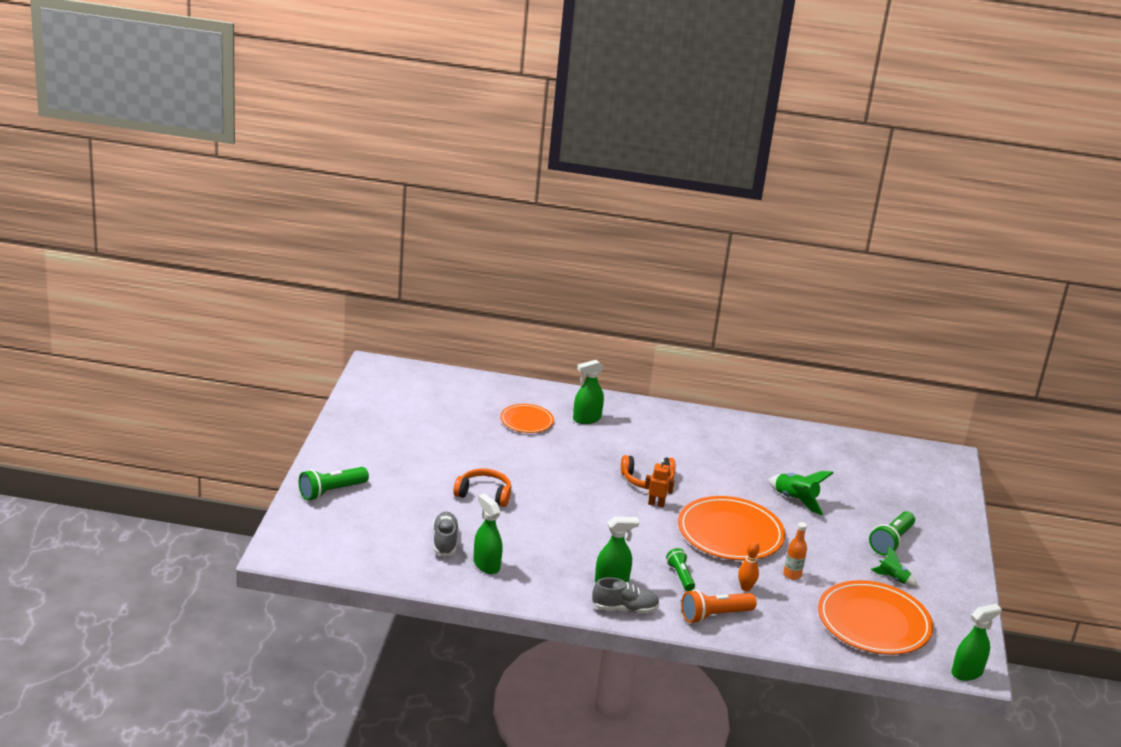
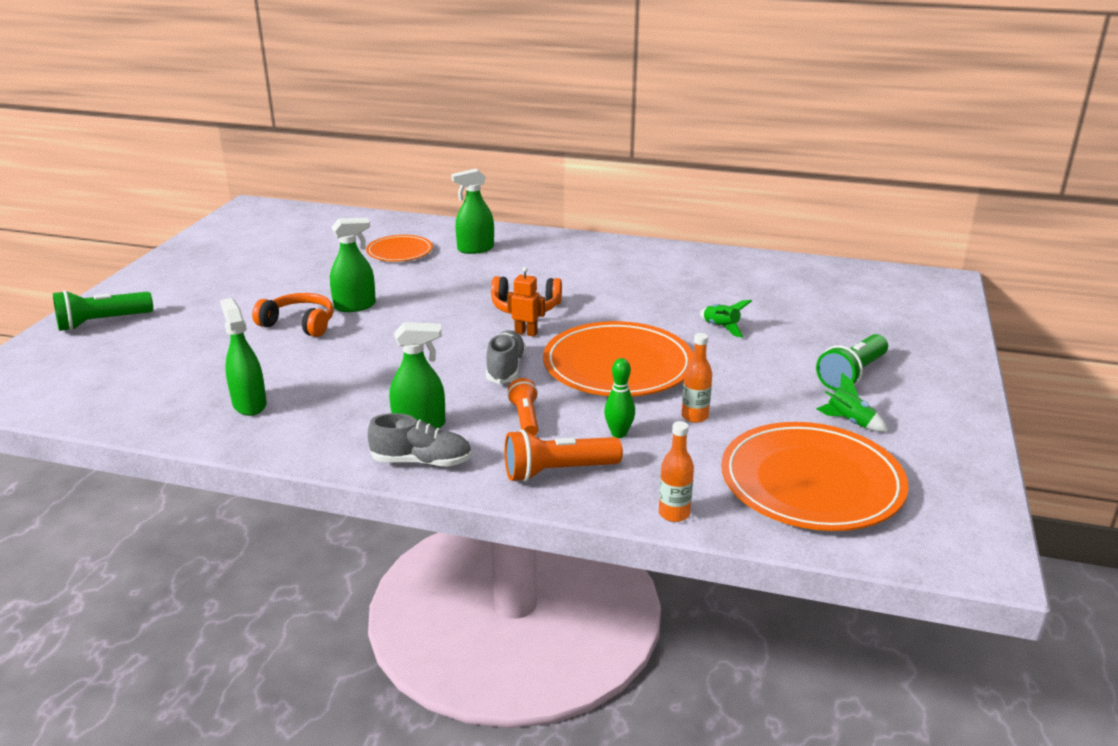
camera: 10 degrees right, 0 degrees up
grey shoe [433,512,459,556] -> grey shoe moved to [486,330,526,384]
green flashlight [666,548,695,591] -> orange flashlight [507,378,538,436]
orange bowling pin [738,541,760,591] -> green bowling pin [604,358,635,438]
green rocket [768,471,833,515] -> green rocket [700,300,752,338], size x0.64
green spray bottle [951,604,1002,681] -> green spray bottle moved to [330,218,376,312]
none -> orange bottle [659,421,694,522]

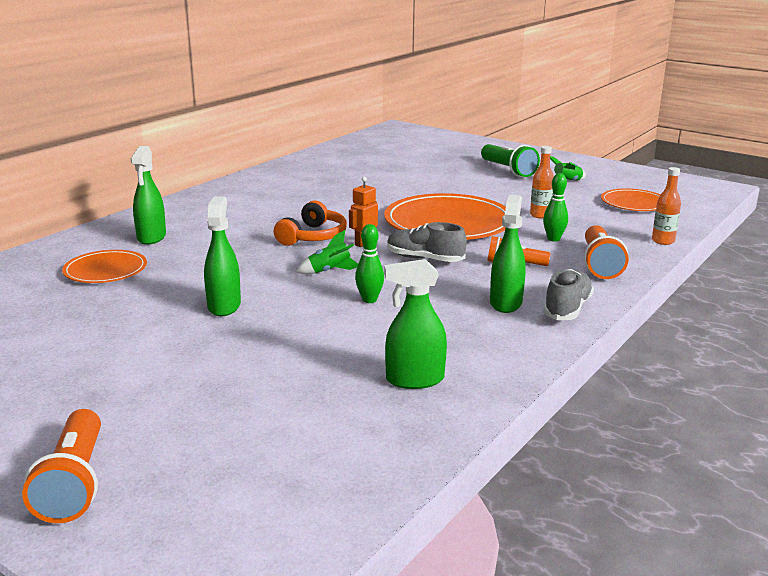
camera: 70 degrees left, 5 degrees down
green flashlight [53,290,153,331] -> orange flashlight [22,409,101,523]
orange headphones [252,293,334,337] -> none
green rocket [700,300,752,338] -> green rocket moved to [296,230,358,274]
orange plate [721,422,909,531] -> orange plate [601,189,660,211], size x0.55
none -> green bowling pin [355,224,384,303]

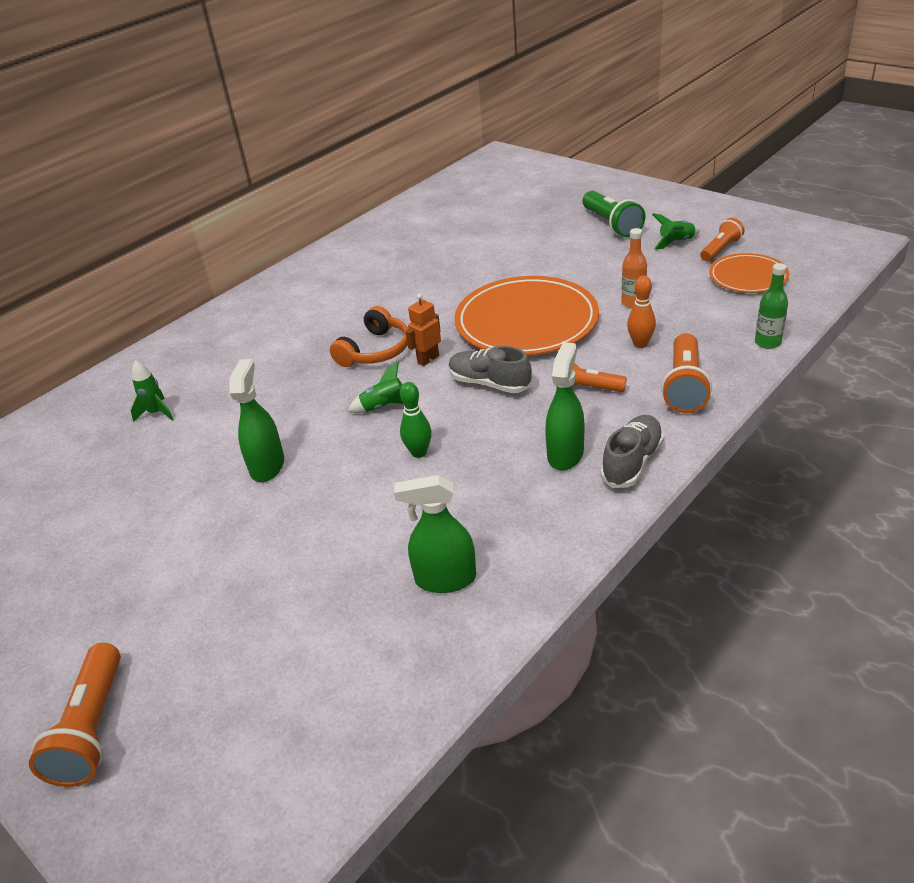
camera: 10 degrees right, 15 degrees up
orange plate [62,250,147,283] -> green rocket [130,360,173,422]
green spray bottle [131,146,166,245] -> none
green bowling pin [543,173,568,242] -> orange bowling pin [627,275,656,348]
orange bottle [652,167,681,245] -> green bottle [755,263,788,349]
none -> orange flashlight [701,218,745,261]

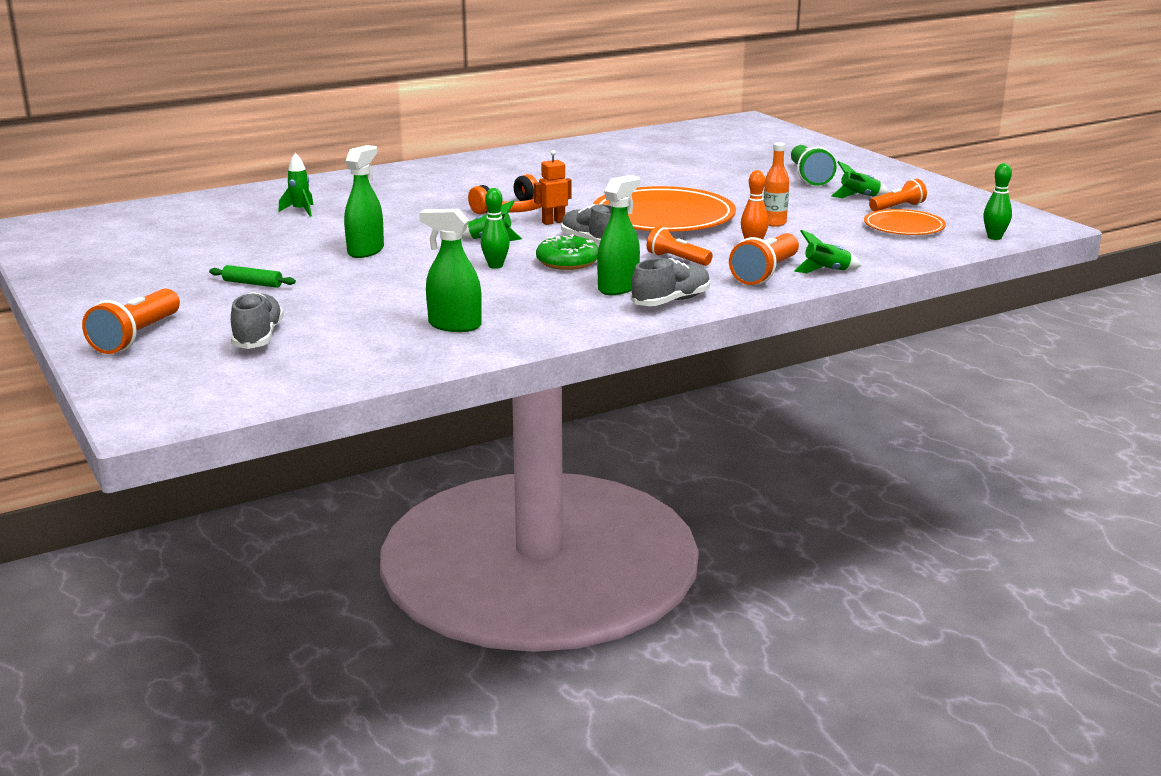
camera: 15 degrees right, 15 degrees down
green bottle [755,263,788,349] -> none
none -> green rolling pin [209,265,296,288]
none -> grey shoe [231,292,284,349]
none -> green donut [536,234,598,270]
none -> green rocket [794,230,862,273]
none -> green bowling pin [983,163,1012,240]

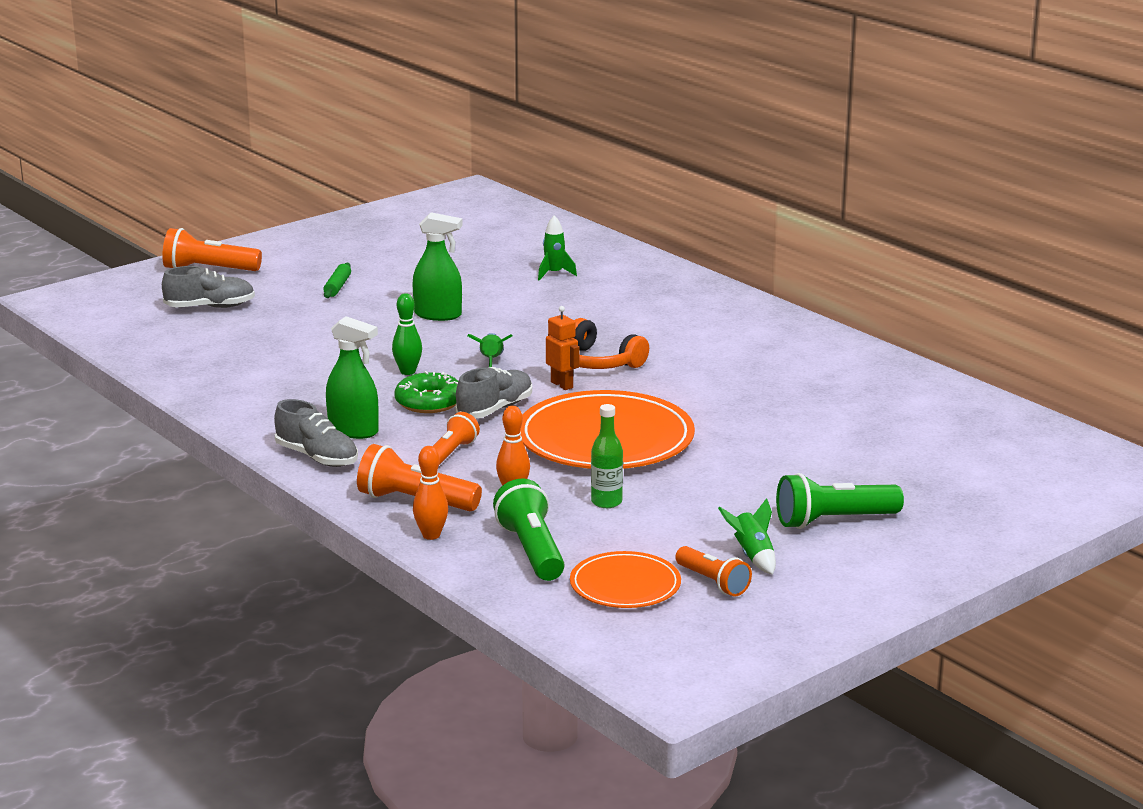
camera: 80 degrees right, 0 degrees up
green spray bottle [419,209,482,332] -> none
orange bottle [763,142,789,227] -> green bottle [591,404,623,508]
green rocket [794,230,862,273] -> orange bowling pin [413,446,448,540]
green bowling pin [983,163,1012,240] -> none
none -> green flashlight [493,479,565,581]

